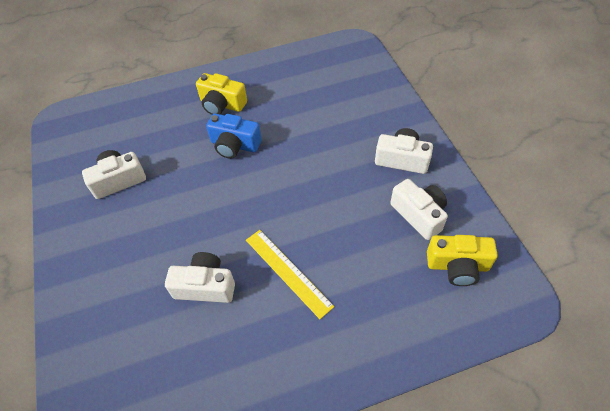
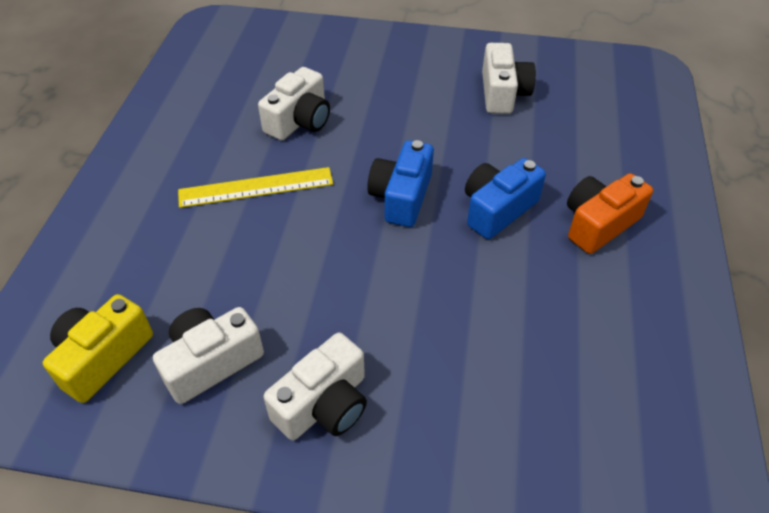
camera: 115 degrees right, 5 degrees down
yellow camera [196,73,247,115] -> orange camera [567,173,653,254]
white camera [390,179,448,240] -> white camera turned 150 degrees clockwise [153,307,264,404]
none -> blue camera [367,140,434,227]

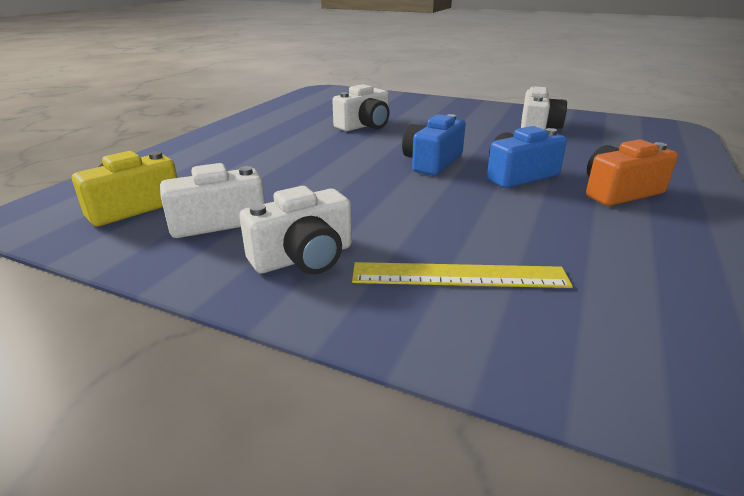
camera: 15 degrees right, 20 degrees down
yellow ruler [178,167,333,208] -> yellow ruler moved to [352,262,573,288]

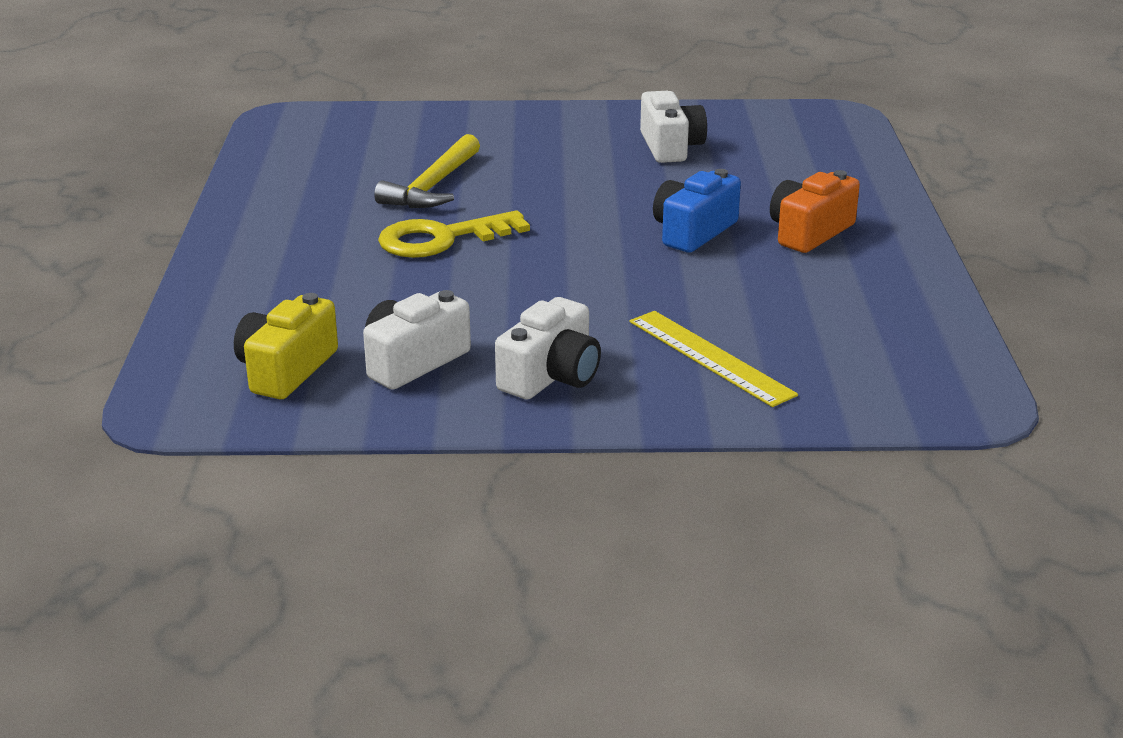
camera: 25 degrees left, 0 degrees up
white camera [332,84,389,131] -> yellow hammer [374,134,480,208]
yellow ruler [352,262,573,288] -> yellow ruler turned 75 degrees clockwise [630,311,798,407]
blue camera [402,114,466,176] -> none
none -> yellow key [378,210,530,258]

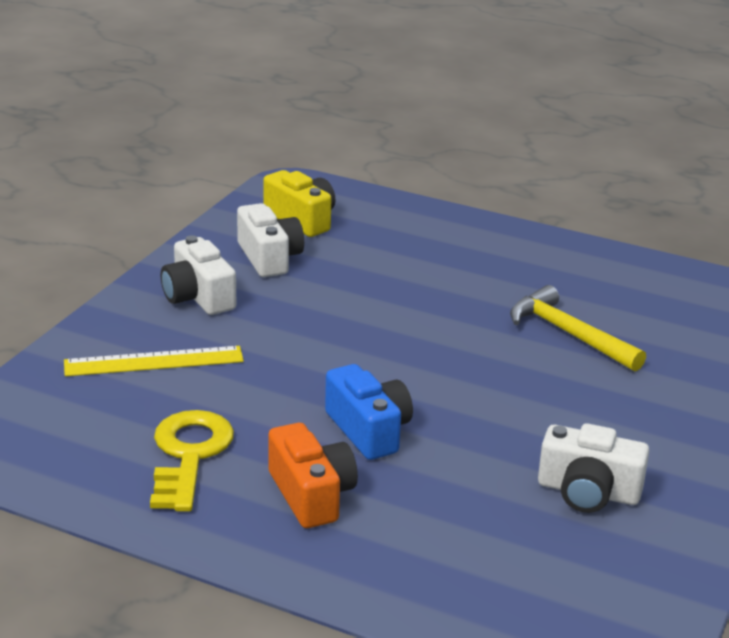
camera: 115 degrees right, 0 degrees up
yellow key [378,210,530,258] -> yellow key moved to [150,410,234,512]

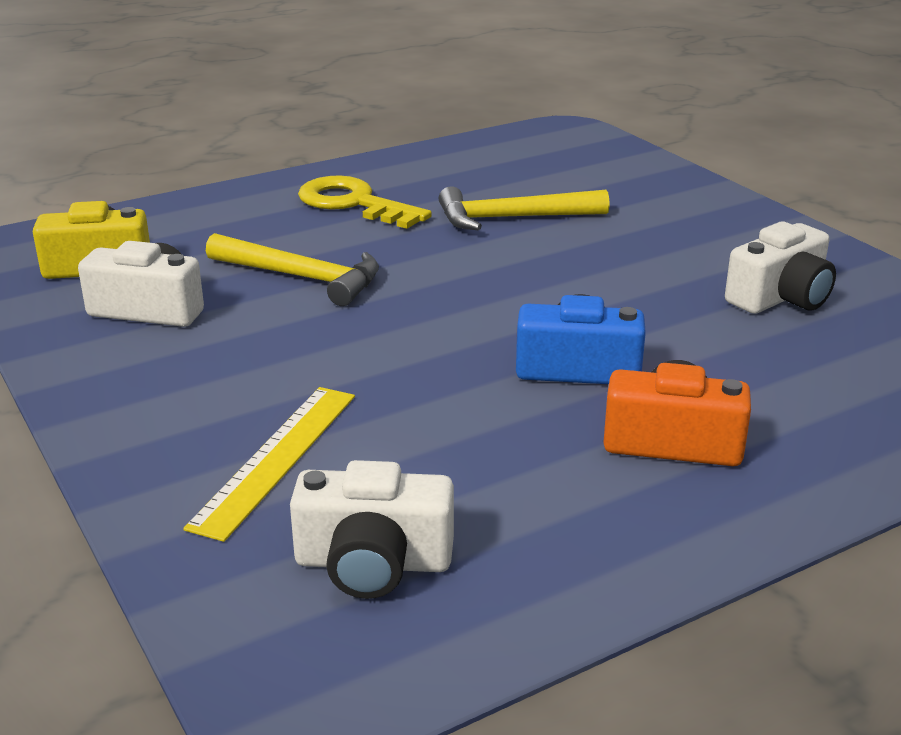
camera: 55 degrees left, 0 degrees up
yellow key [150,410,234,512] -> yellow key moved to [298,175,432,229]
white camera [161,236,236,315] -> white camera moved to [290,460,454,599]
none -> yellow hammer [206,233,379,306]

